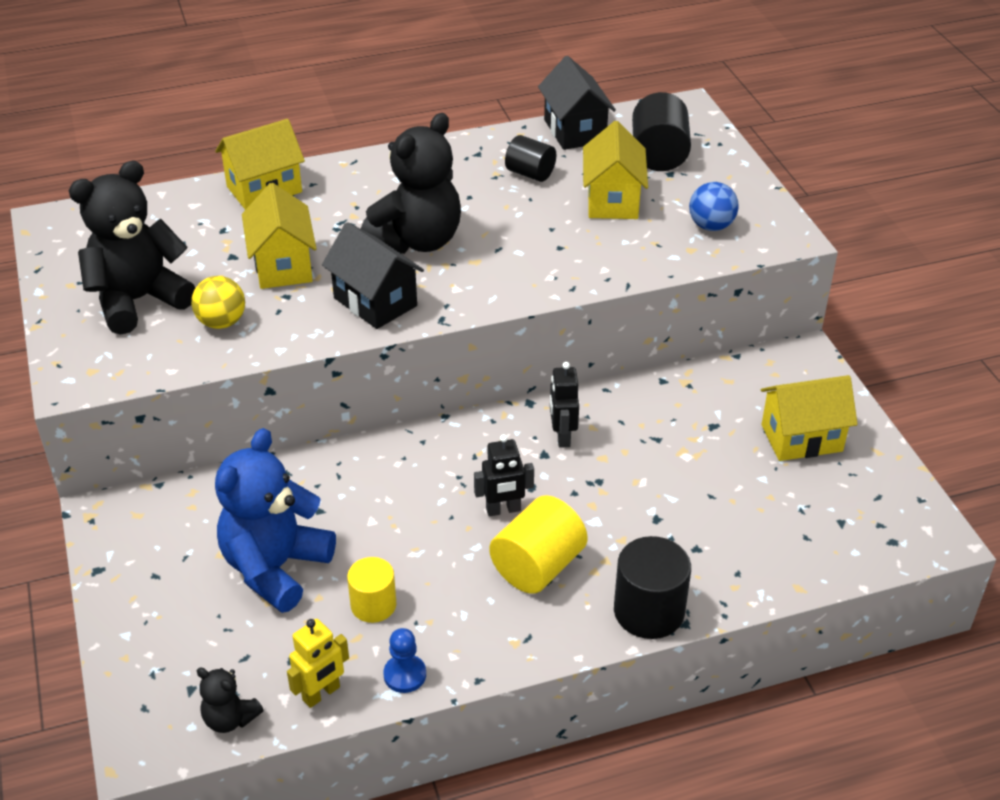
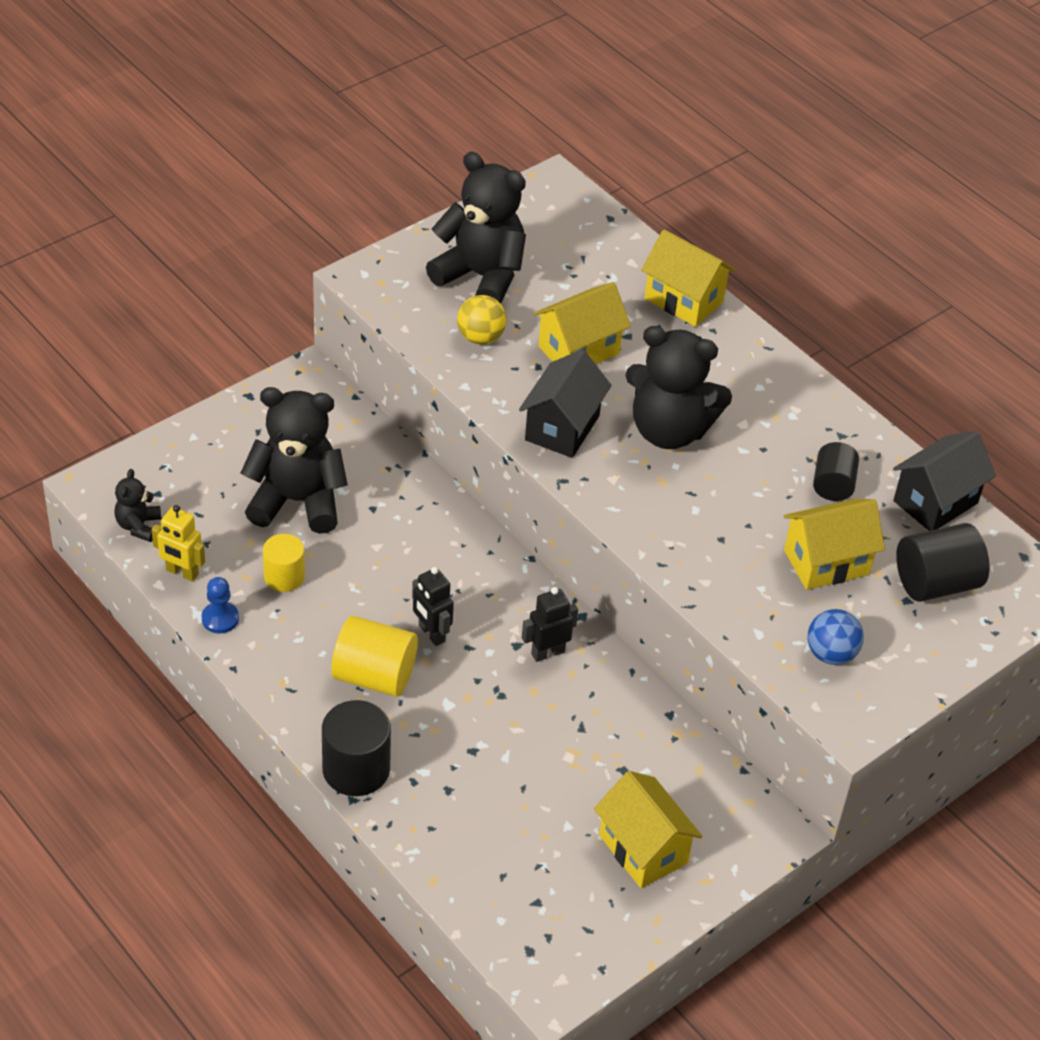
camera: 65 degrees right, 5 degrees up
blue teddy bear [215,428,336,613] -> black teddy bear [241,387,348,534]

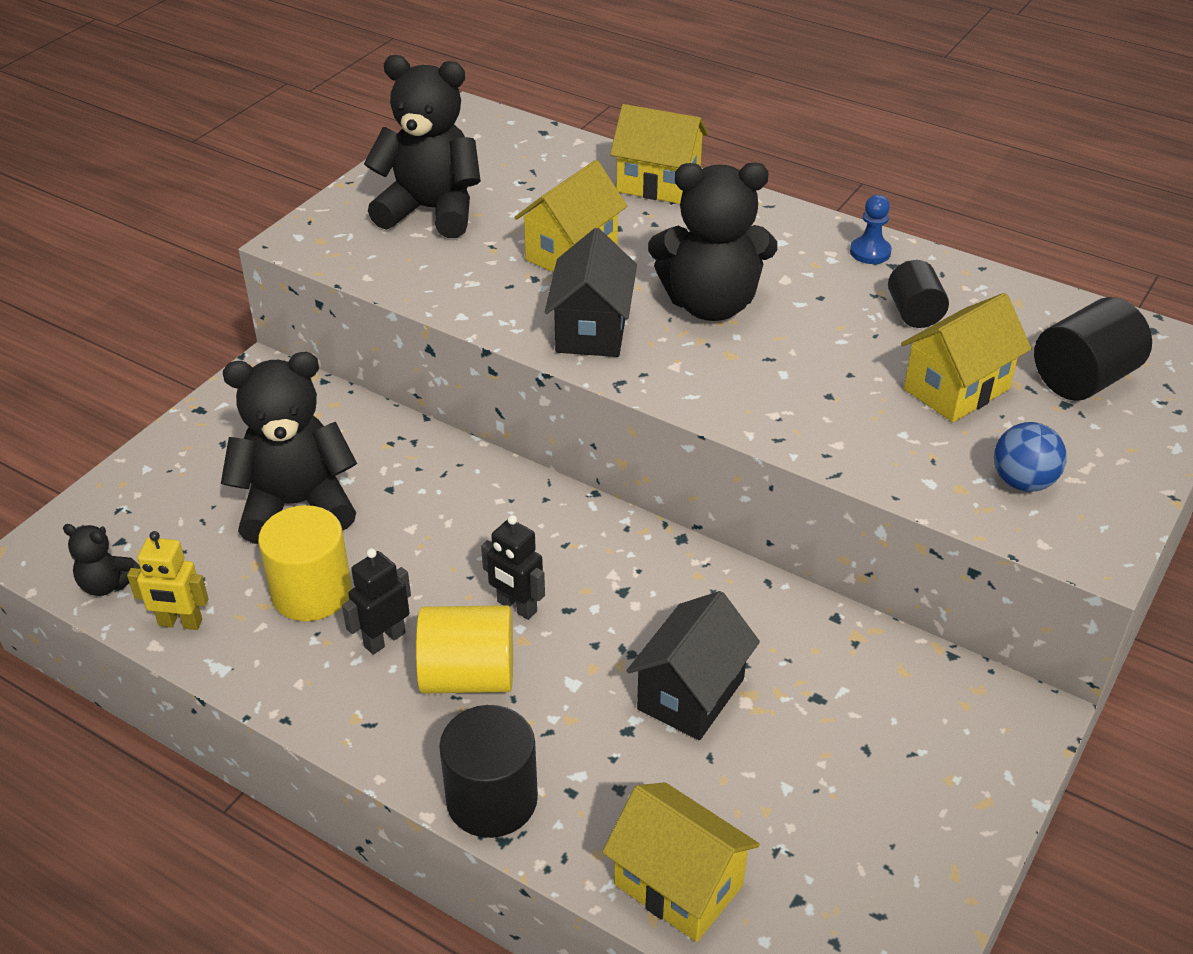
camera: 15 degrees left, 5 degrees down
black teddy bear [114,469,161,542] -> black teddy bear turned 60 degrees counterclockwise [63,524,140,596]
blue pawn [202,577,239,634] -> blue pawn moved to [850,195,892,264]
yellow cylinder [263,534,305,592] -> yellow cylinder [258,505,352,621], size x1.54
yellow ball [457,295,507,344] -> none
black robot [522,587,578,662] -> black robot moved to [342,548,411,655]
yellow house [594,771,703,888] -> yellow house moved to [602,782,760,942]
black house [893,431,996,531] -> black house moved to [627,591,760,740]

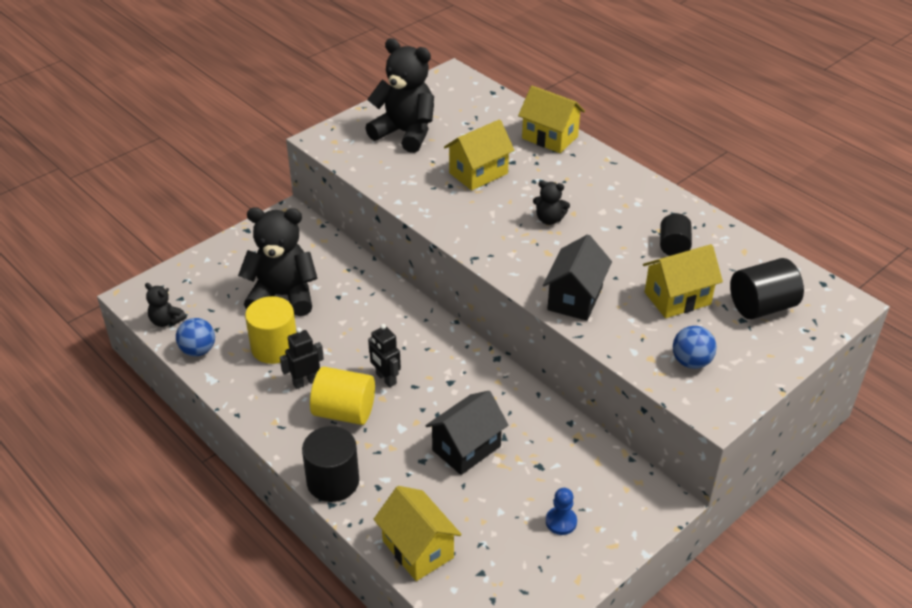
camera: 15 degrees right, 0 degrees up
yellow robot [127,531,208,630] -> blue ball [176,318,215,356]
black house [545,228,637,357] -> black house moved to [543,234,612,321]
black teddy bear [648,163,777,321] -> black teddy bear [533,181,570,225], size x0.47
blue pawn [850,195,892,264] -> blue pawn moved to [546,488,577,535]

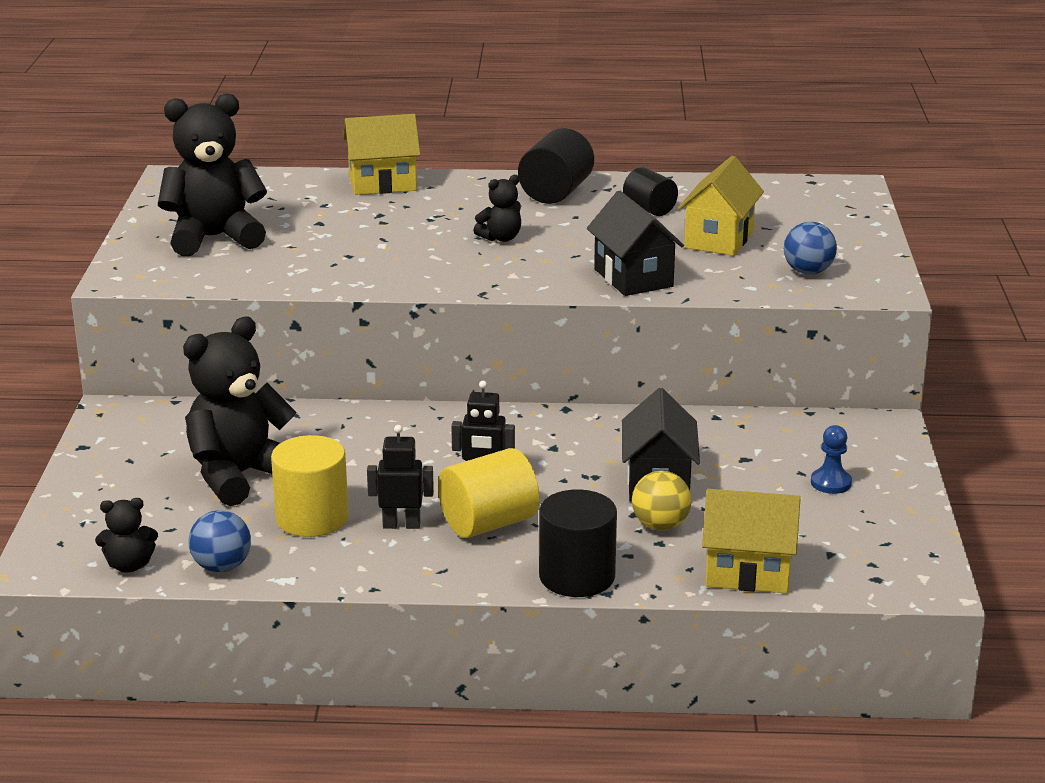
camera: 45 degrees left, 15 degrees down
black robot [280,327,324,389] -> black robot turned 75 degrees clockwise [367,425,434,529]
yellow house [444,119,515,191] -> none
black cylinder [730,258,804,319] -> black cylinder moved to [518,128,594,204]
none -> yellow ball [632,471,691,530]

